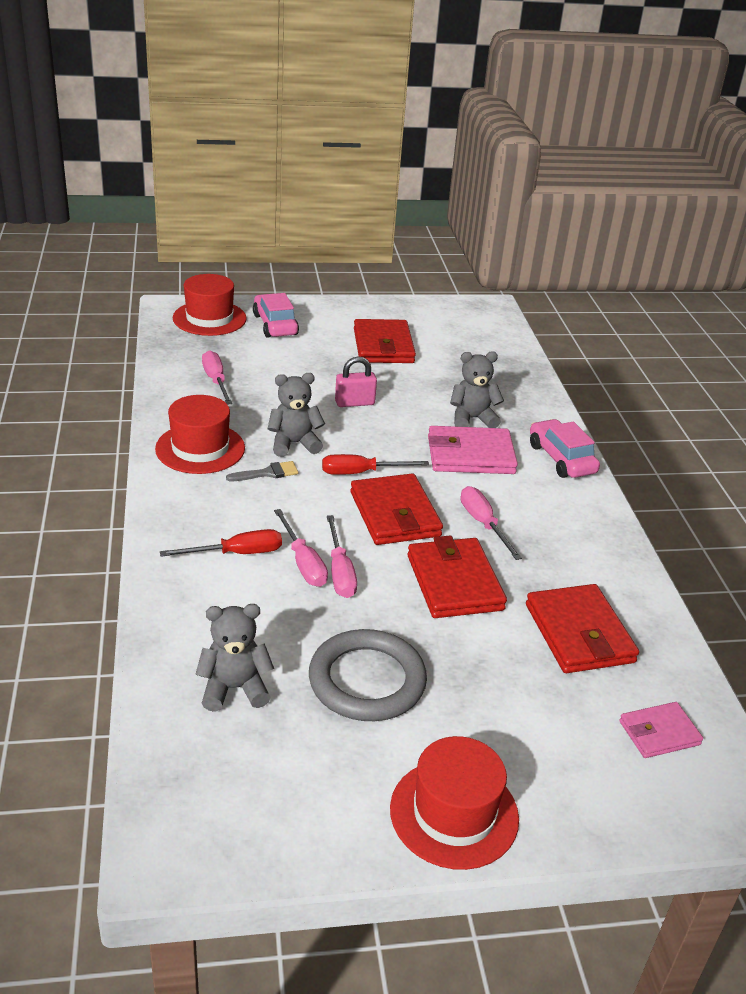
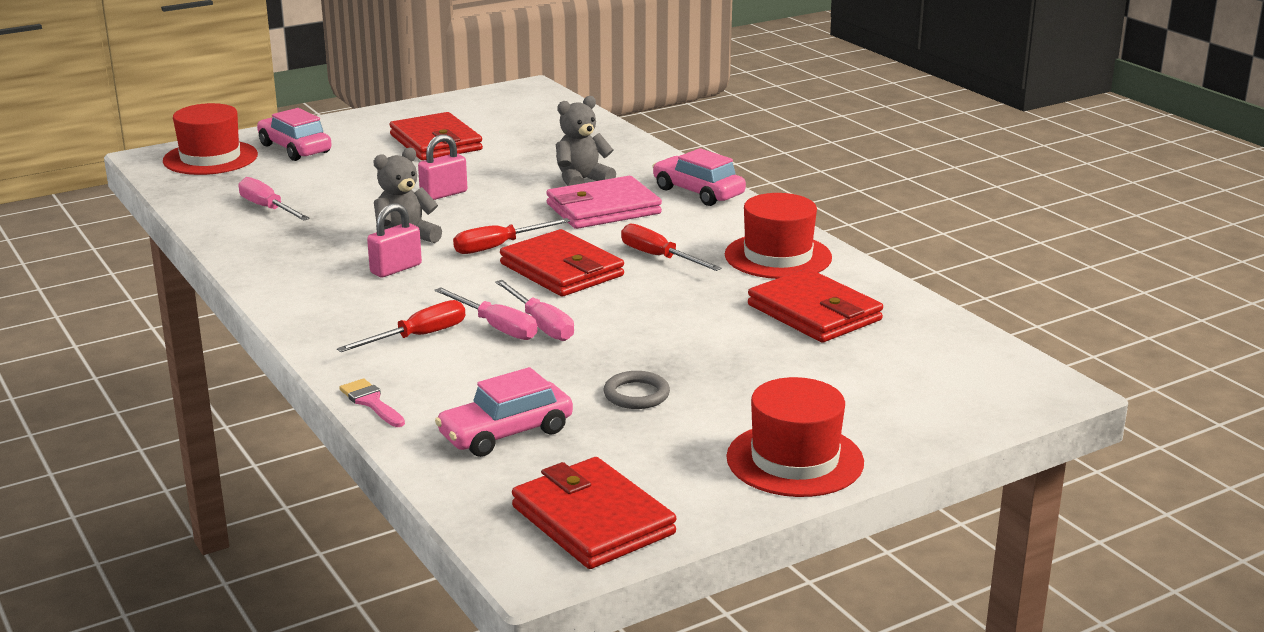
camera: 20 degrees left, 10 degrees down
red hat [155,395,245,474] -> red hat moved to [725,193,832,279]
grey teddy bear [195,604,274,712] -> pink car [435,367,573,457]
grey brush [226,461,298,481] -> pink padlock [367,203,422,277]
grey ring [309,629,427,721] -> grey ring [604,371,670,409], size x0.51
red wallet [408,536,507,618] -> red wallet moved to [512,457,676,569]
pink screwdriver [461,486,522,560] -> red screwdriver [621,223,722,271]
pink wallet [619,702,703,758] -> none
none -> pink brush [339,378,405,427]

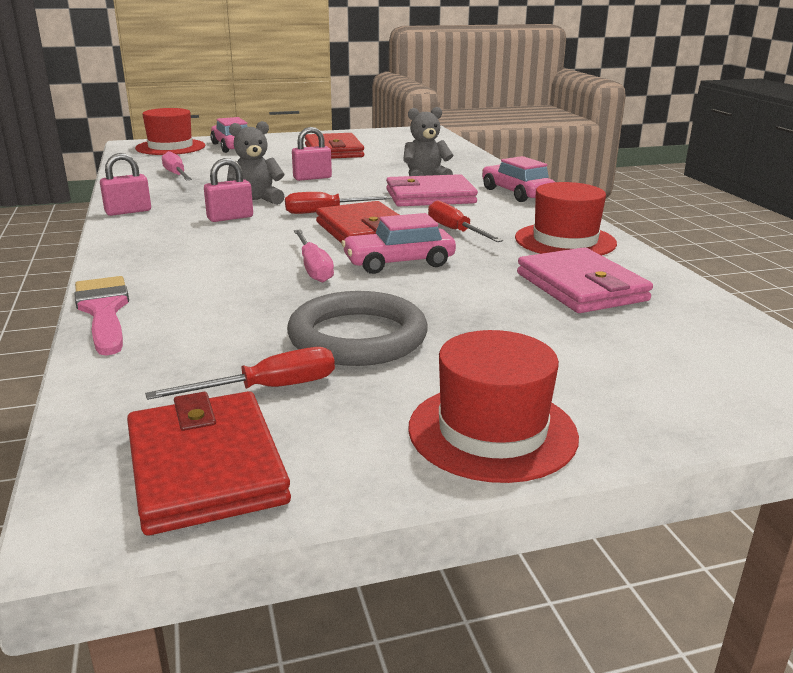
camera: 15 degrees right, 0 degrees up
red screwdriver [337,300,465,352] -> red screwdriver moved to [145,347,335,400]
pink brush [339,378,405,427] -> pink brush [75,276,129,355], size x1.71
pink screwdriver [435,287,537,340] -> none
pink car [435,367,573,457] -> pink car moved to [341,213,456,274]
grey ring [604,371,670,409] -> grey ring [287,291,428,366], size x1.97
red wallet [748,268,883,342] -> pink wallet [517,247,653,313]
none -> pink padlock [100,153,151,216]

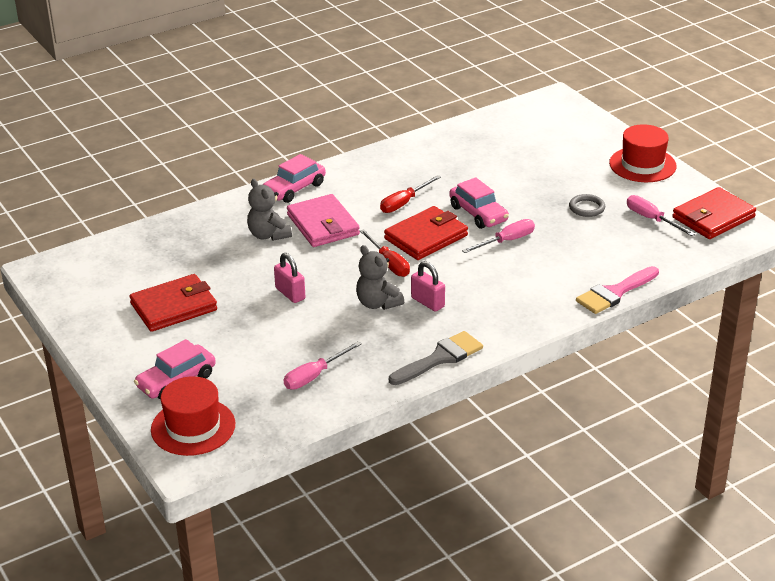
camera: 105 degrees left, 10 degrees up
pink padlock [100,153,151,216] -> grey brush [389,331,483,385]
red screwdriver [145,347,335,400] -> pink screwdriver [627,195,695,236]
grey ring [287,291,428,366] -> grey ring [569,194,605,217], size x0.51
red hat [515,182,617,256] -> none
pink wallet [517,247,653,313] -> none

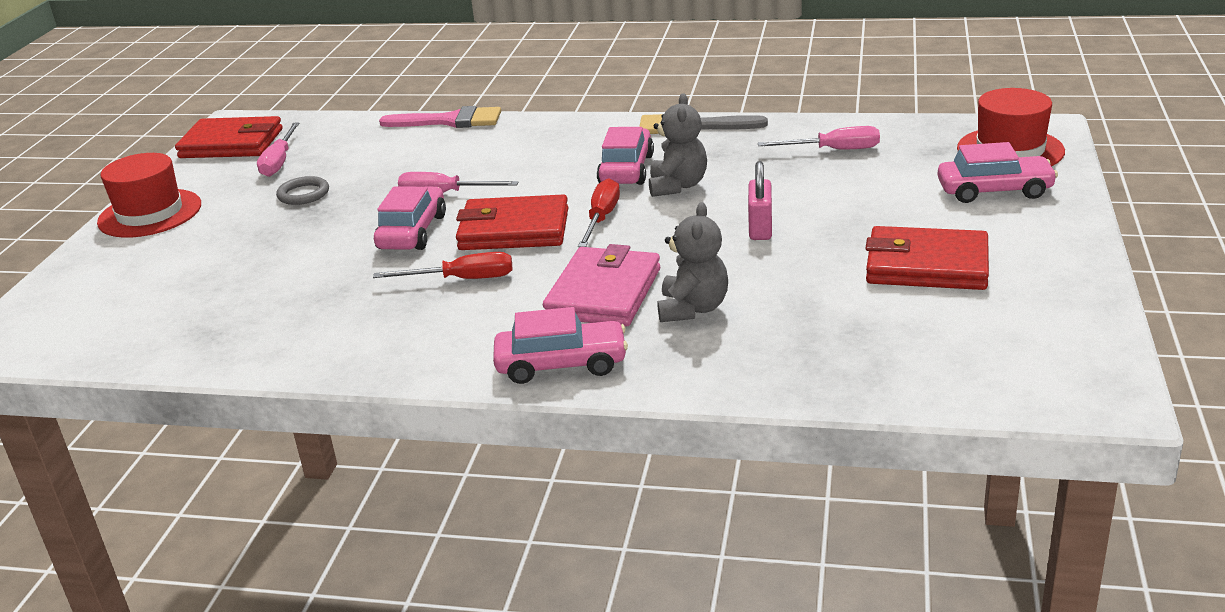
camera: 135 degrees left, 5 degrees down
pink padlock [411,261,445,312] -> pink car [597,127,654,185]

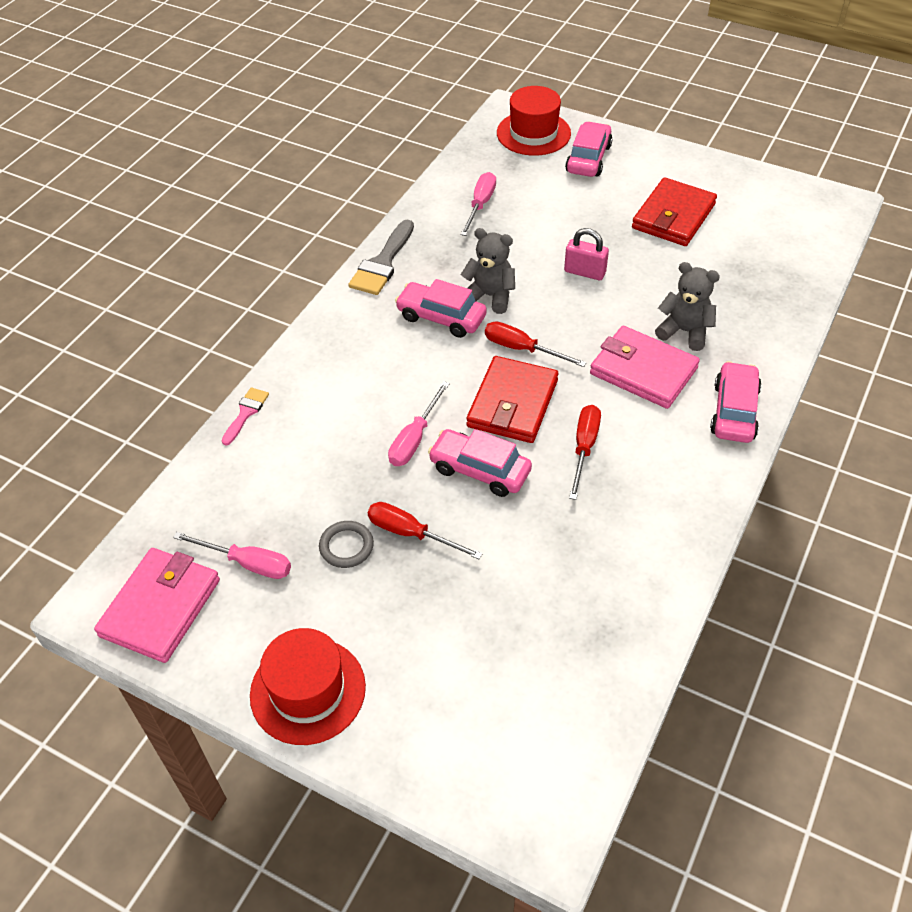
camera: 75 degrees left, 20 degrees up
red wallet [175,116,283,158] -> pink wallet [94,548,220,663]
pink brush [379,106,501,128] -> pink brush [222,387,269,445], size x0.59
none -> red screwdriver [368,502,483,559]

